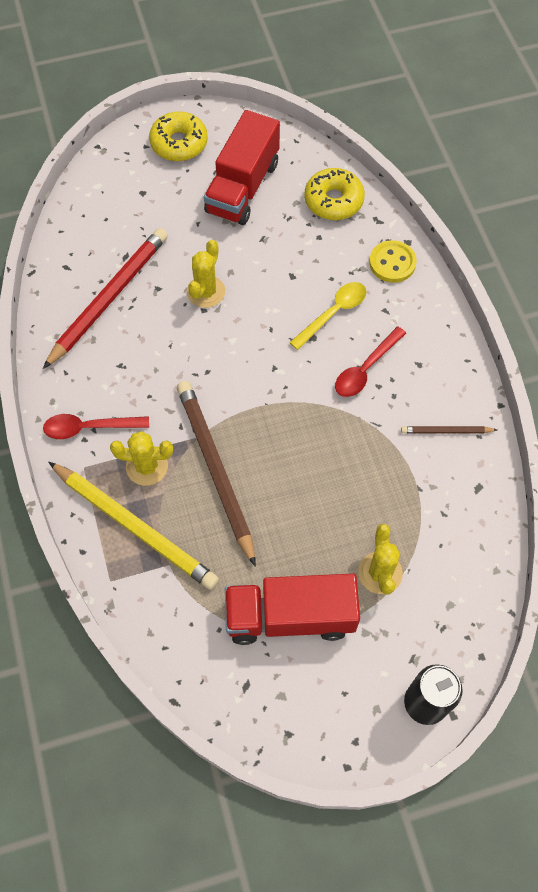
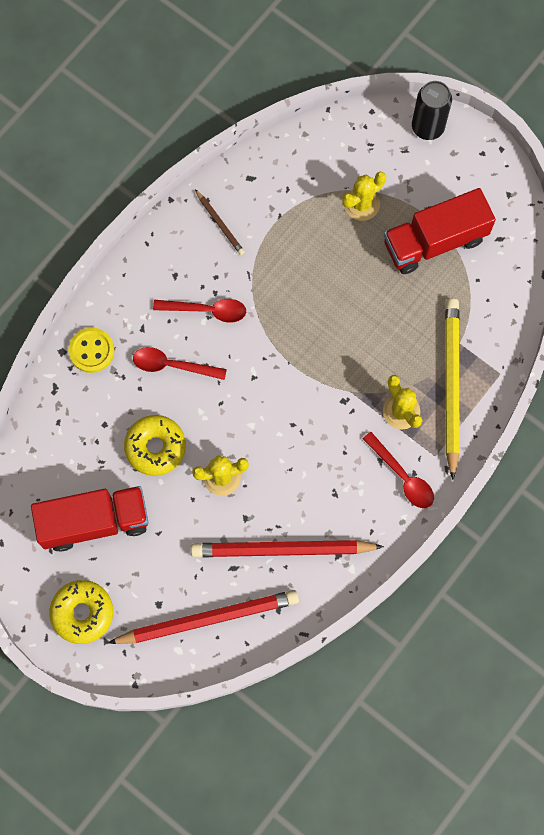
camera: 125 degrees left, 10 degrees up
brown pencil [177,381,256,567] -> none
red truck [225,574,360,645] -> red truck turned 105 degrees clockwise [384,188,496,274]
yellow spoon [289,282,367,350] -> red spoon [133,347,227,380]
yellow donut [304,168,365,220] -> yellow donut moved to [124,415,186,476]
none -> red pencil [108,590,299,644]

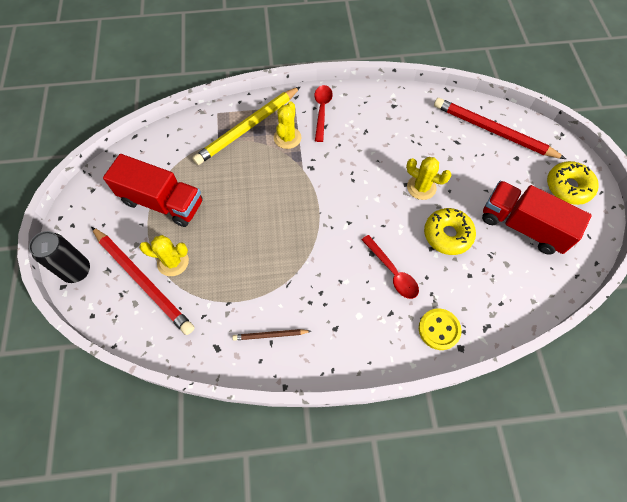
camera: 135 degrees left, 10 degrees down
red spoon [153,299,246,323] -> none
red pencil [191,540,384,557] -> red pencil moved to [91,226,194,335]
brown pencil [195,189,245,255] -> brown pencil turned 105 degrees counterclockwise [232,329,311,341]

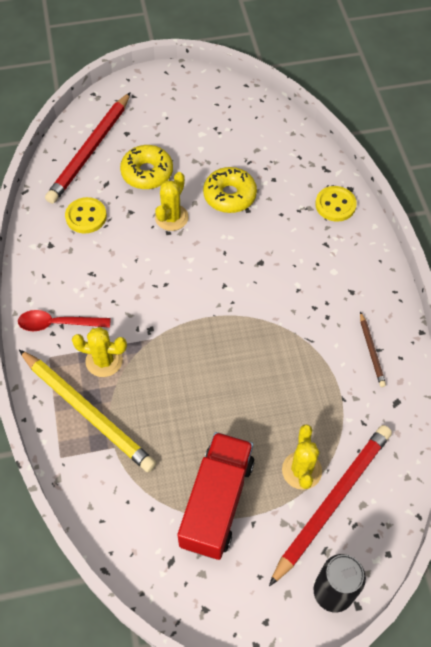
camera: 95 degrees left, 5 degrees down
red spoon [361,235,419,299] -> none
red truck [482,181,592,255] -> none
yellow donut [547,161,599,205] -> yellow donut moved to [120,145,173,189]
none -> yellow button [65,197,107,233]

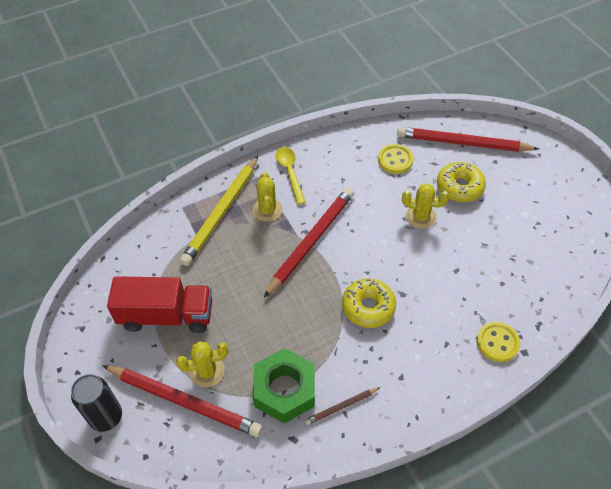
camera: 75 degrees right, 5 degrees down
red spoon [18,310,111,331] -> yellow spoon [276,147,306,205]
yellow donut [203,167,257,213] -> yellow donut moved to [342,278,396,328]
none -> green nut [253,348,315,424]
none -> red pencil [264,187,354,298]

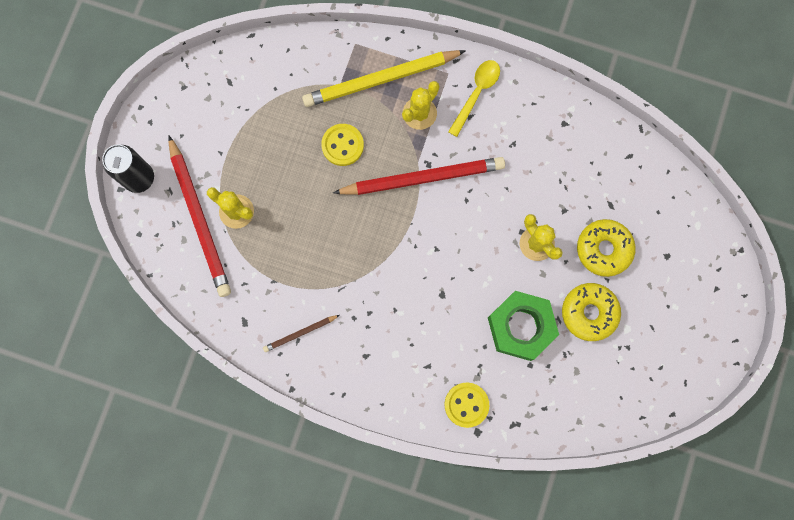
camera: 45 degrees right, 25 degrees up
red truck [107,276,212,333] -> none
green nut [253,348,315,424] -> green nut moved to [488,291,559,361]
brown pencil [305,387,380,425] -> brown pencil turned 45 degrees counterclockwise [263,315,340,352]
yellow donut [342,278,396,328] -> yellow donut moved to [562,283,621,341]
yellow button [378,144,413,174] -> yellow button moved to [321,124,364,166]
red pencil [397,127,539,152] -> none

